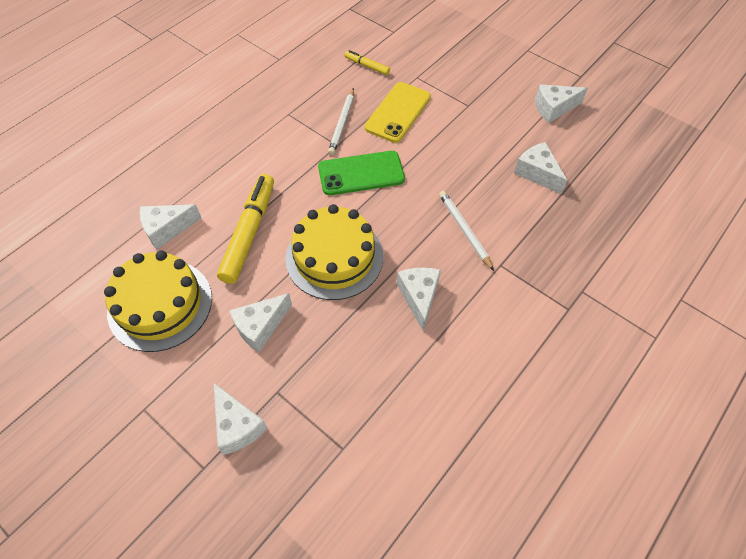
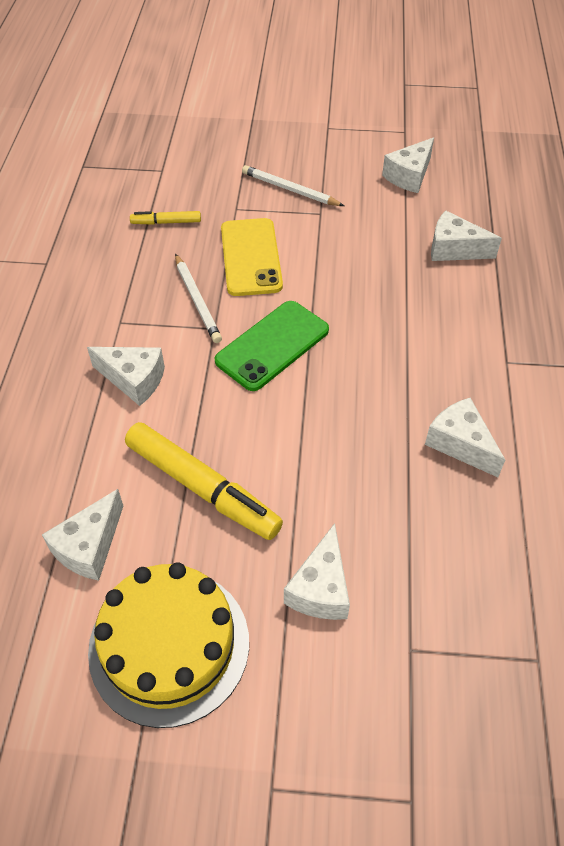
camera: 35 degrees left, 5 degrees down
white cheese [213,382,268,455] -> white cheese moved to [87,347,165,406]
yellow marker [217,174,274,284] -> yellow marker turned 150 degrees clockwise [125,422,283,540]
yellow cake [285,204,383,300] -> none
white pencil [439,191,494,271] -> white pencil moved to [242,165,344,206]

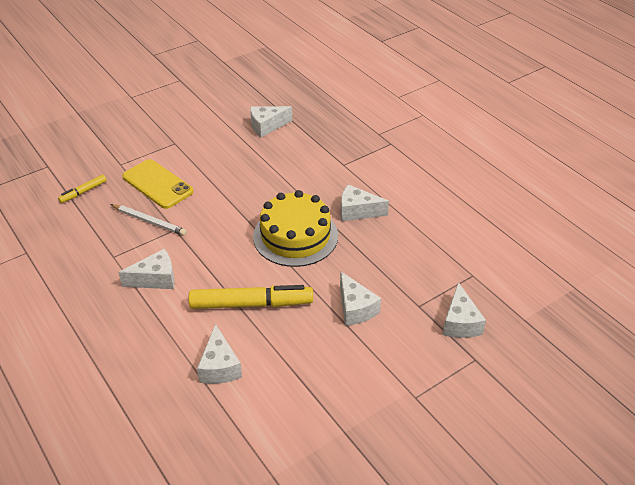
camera: 40 degrees left, 10 degrees down
yellow cake [88,562,249,728] -> yellow cake moved to [253,190,338,267]
green phone [215,301,329,391] -> none
white pencil [242,165,344,206] -> none
white cheese [382,137,434,193] -> white cheese moved to [442,282,486,338]

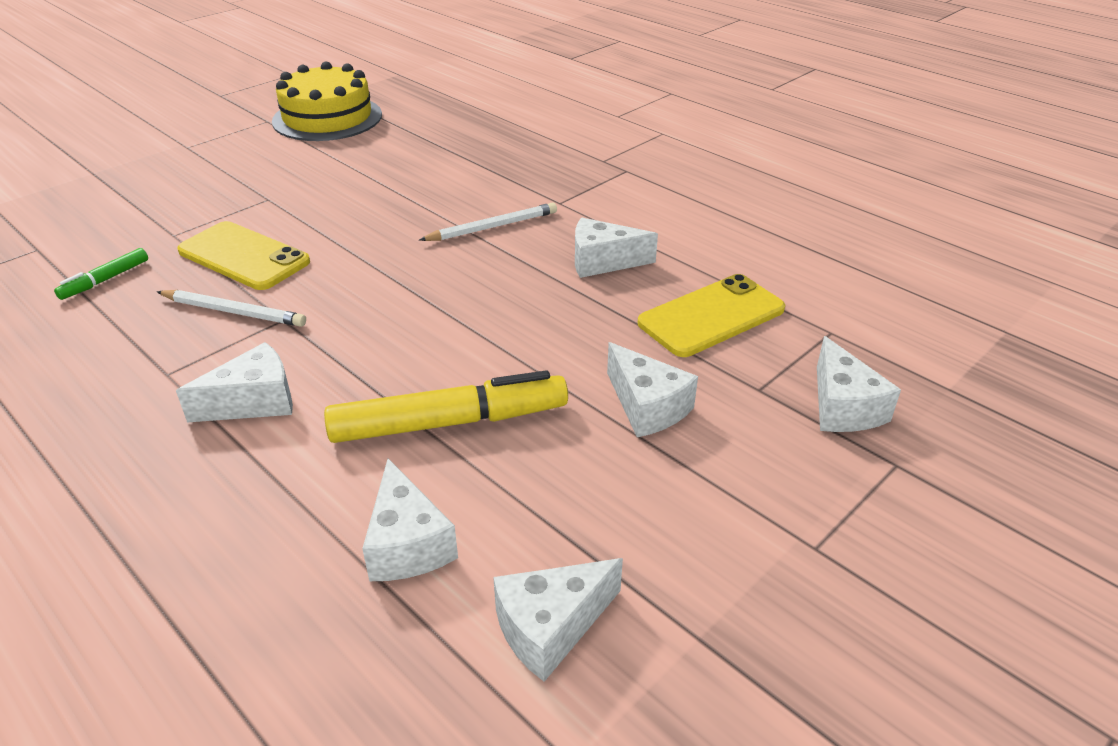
camera: 10 degrees left, 5 degrees down
yellow marker [58,175,107,203] -> green marker [54,248,148,300]
white cheese [250,106,292,137] -> white cheese moved to [493,558,623,682]
yellow cake [253,190,338,267] -> yellow cake moved to [272,62,382,141]
none -> white pencil [419,202,557,241]
none -> yellow phone [638,274,785,357]

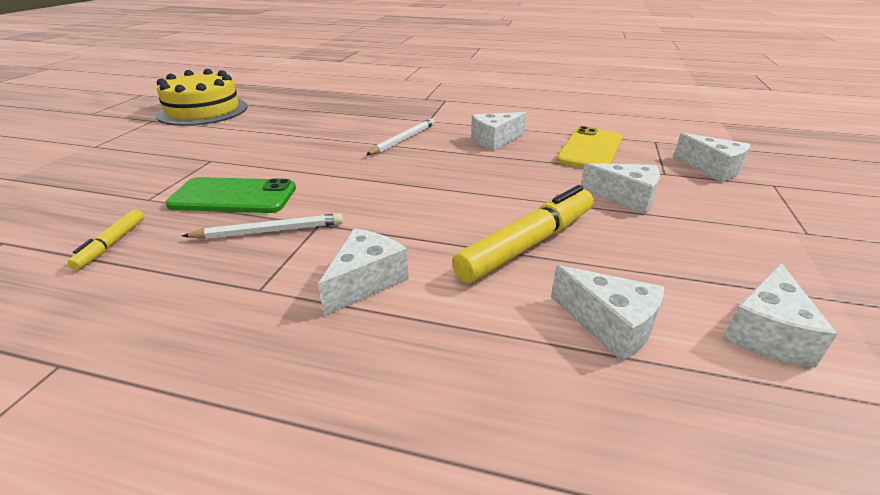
camera: 30 degrees left, 5 degrees down
green marker [54,248,148,300] -> yellow marker [67,209,144,270]
yellow phone [177,221,310,290] -> green phone [165,177,296,213]

